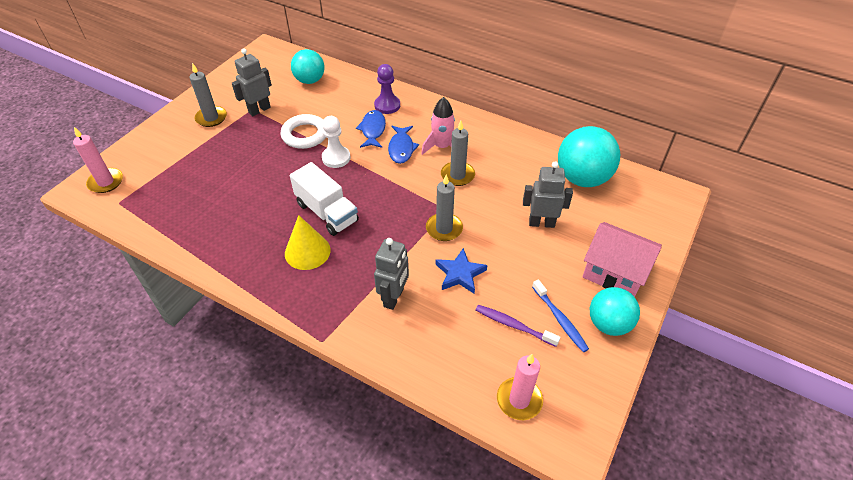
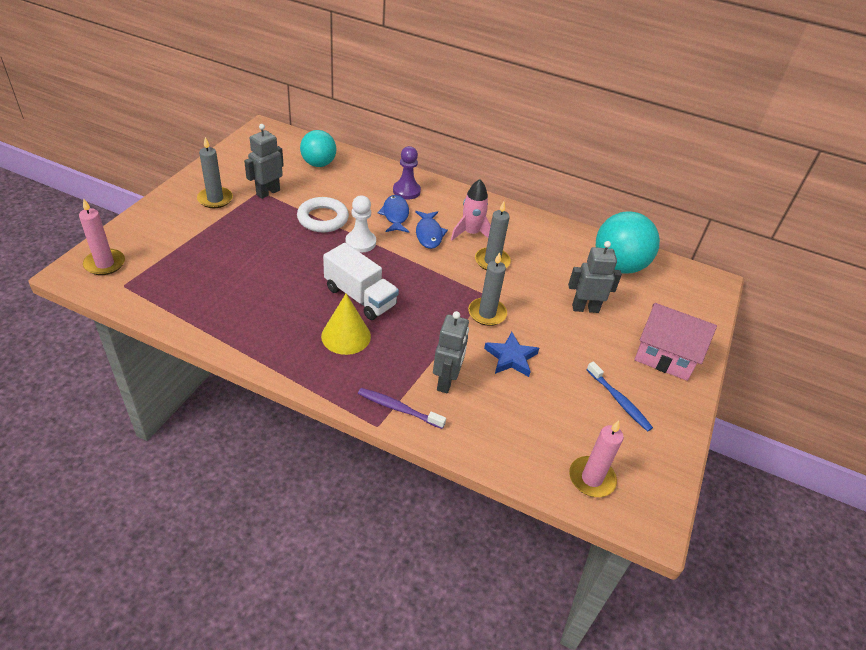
camera: 10 degrees left, 5 degrees down
purple toothbrush [475,305,560,347] -> purple toothbrush moved to [358,388,446,429]
turquoise ball [590,287,640,336] -> none

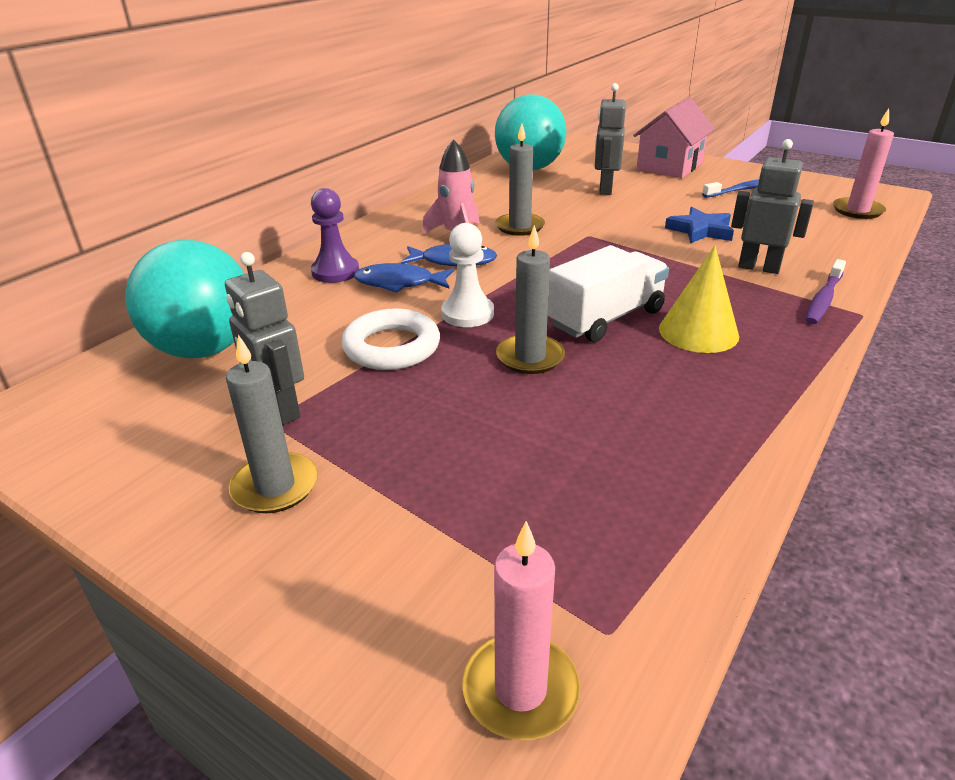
camera: 75 degrees left, 10 degrees down
turquoise ball [300,130,337,167] -> turquoise ball [125,240,244,358], size x1.52
grey candle [468,252,507,326] -> grey candle moved to [496,225,565,374]

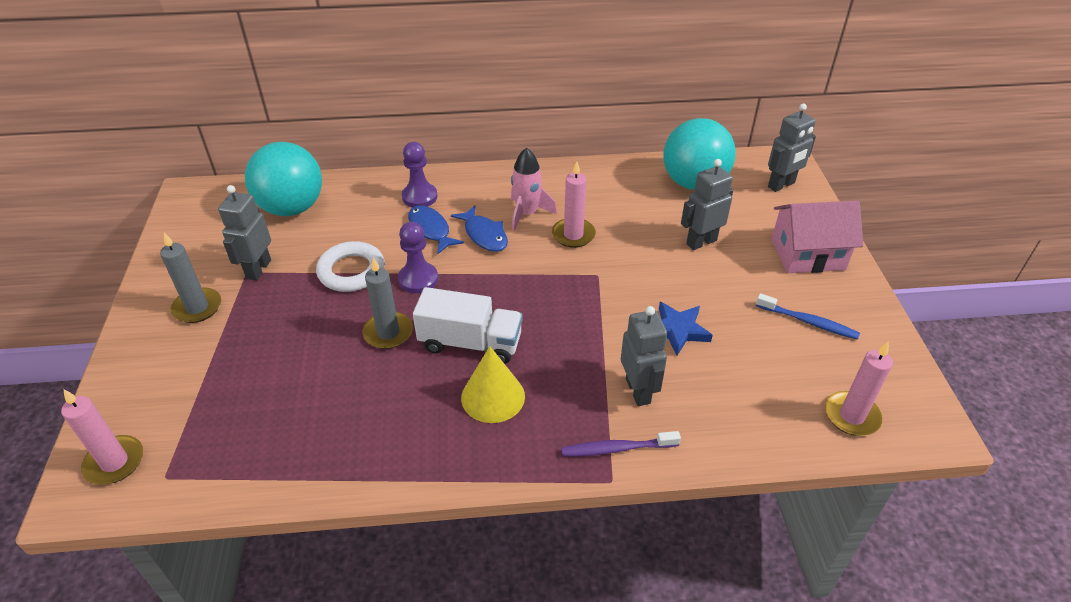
camera: 50 degrees right, 10 degrees up
white pawn [441,223,494,327] -> purple pawn [398,222,438,293]
grey candle [495,124,545,236] -> pink candle [552,162,596,248]
none -> grey robot [768,103,816,192]

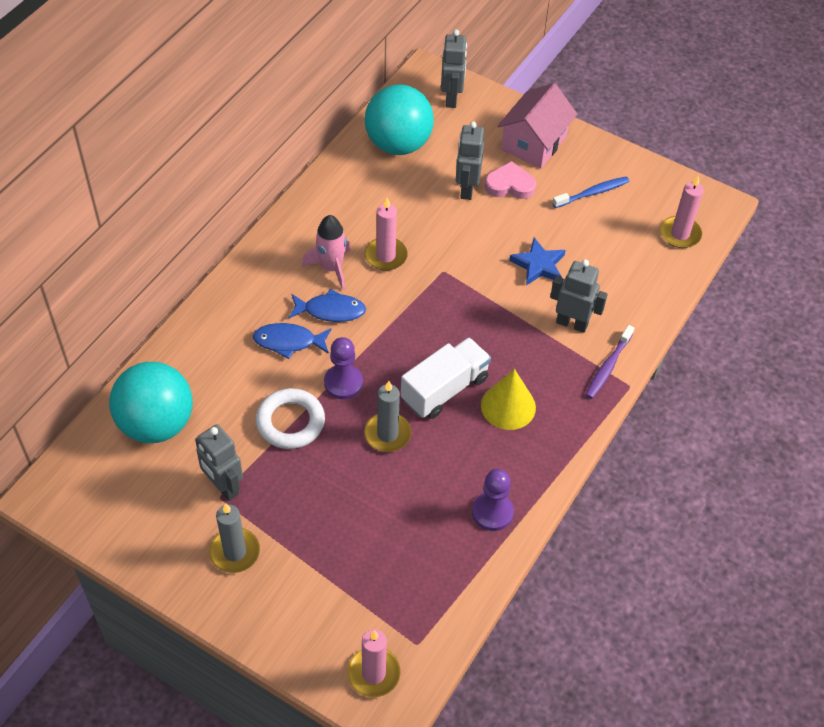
camera: 55 degrees left, 10 degrees up
purple pawn [402,142,437,208] -> purple pawn moved to [472,469,514,531]
none -> pink heart [485,161,536,199]

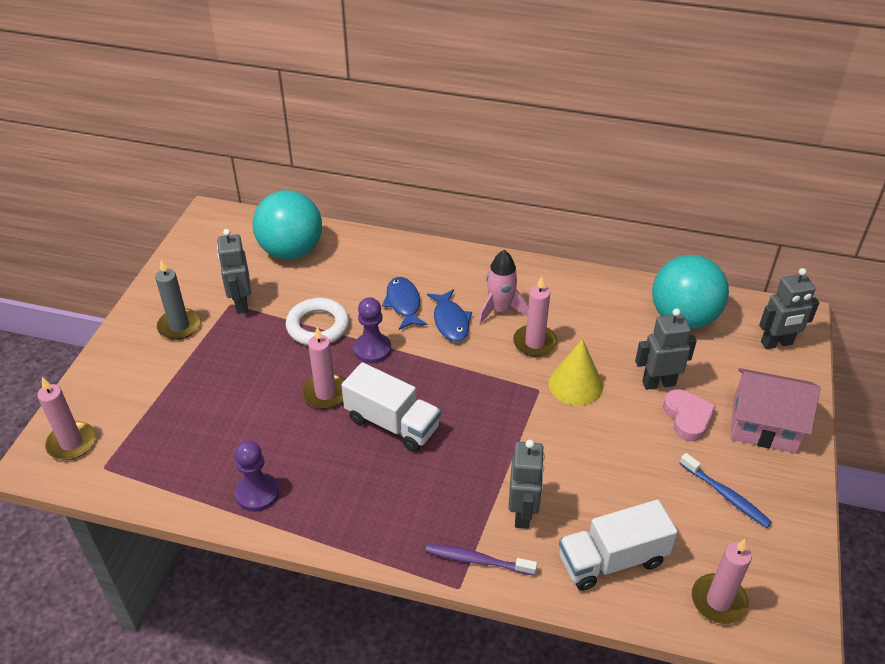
camera: 75 degrees right, 10 degrees down
grey robot [195,424,243,501] -> grey robot turned 45 degrees counterclockwise [217,229,251,314]
grey candle [364,381,412,452] -> pink candle [302,327,345,409]
yellow cone [481,369,536,430] -> yellow cone moved to [548,339,603,406]
blue star [509,238,566,286] -> none
none -> white truck [559,500,678,591]

